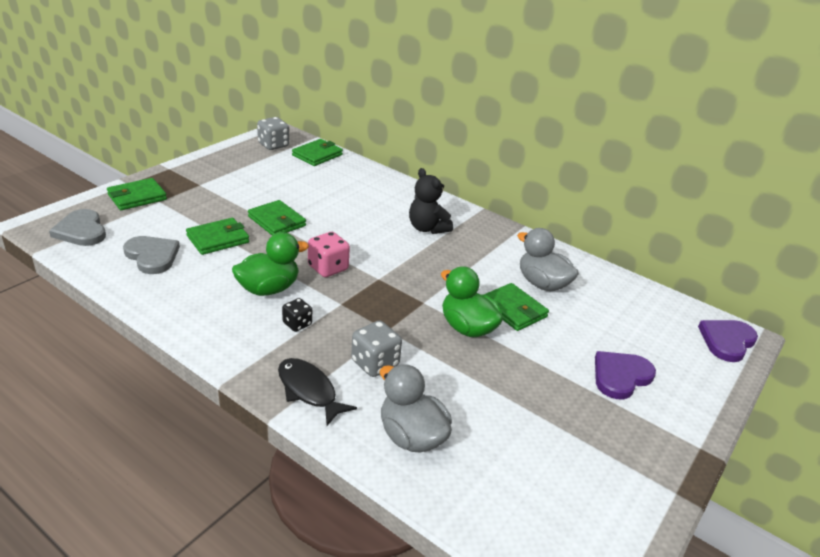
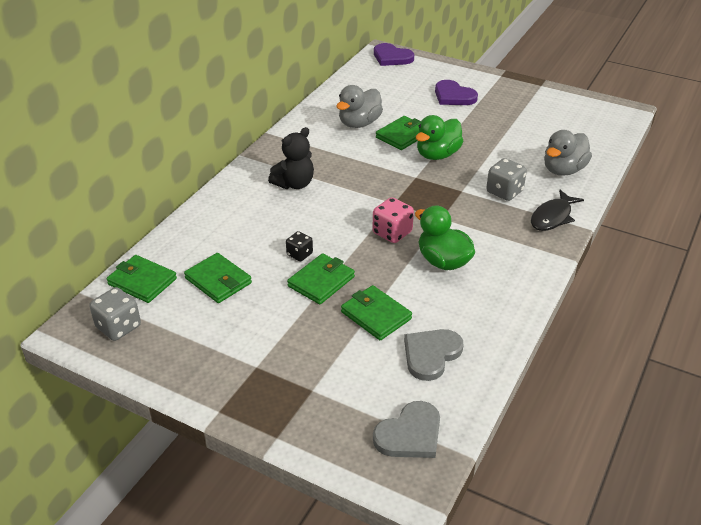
camera: 95 degrees left, 5 degrees up
green wallet [107,178,167,210] -> green wallet moved to [184,253,252,303]
black dice [282,298,312,332] -> black dice moved to [286,231,313,261]

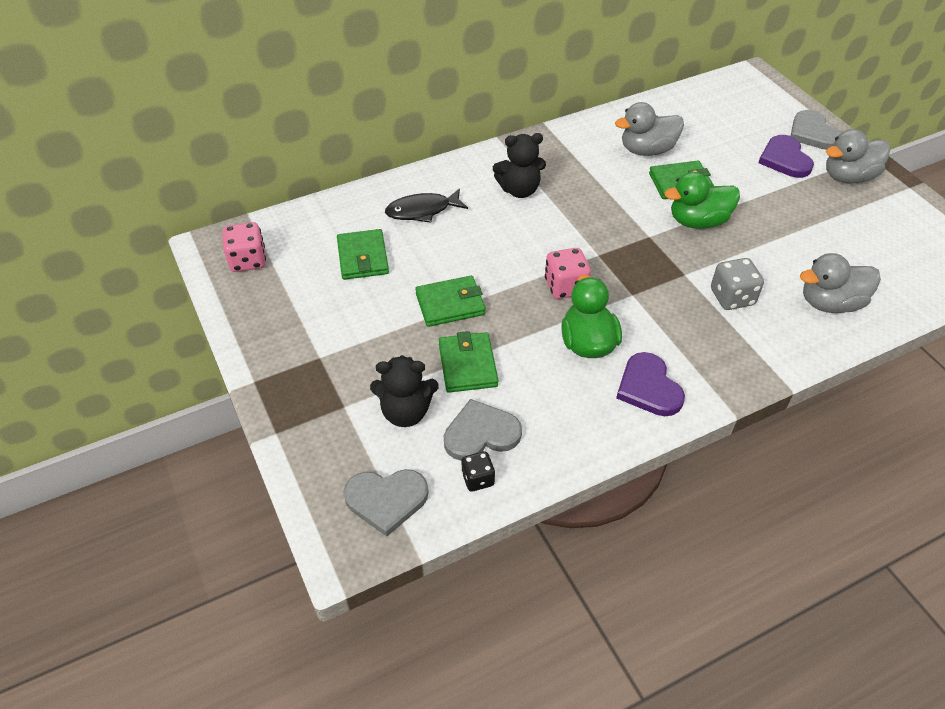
camera: 35 degrees right, 10 degrees up
grey dice [89,287,141,341] -> pink dice [222,222,266,272]
green wallet [106,255,177,303] -> none
black dice [286,231,313,261] -> black dice moved to [461,452,495,492]
purple heart [374,43,414,66] -> purple heart moved to [616,352,685,416]
black fish [531,190,584,231] -> black fish moved to [385,189,468,223]
none -> black teddy bear [370,355,439,427]
none -> grey heart [791,110,841,150]
none -> grey duck [826,129,890,183]

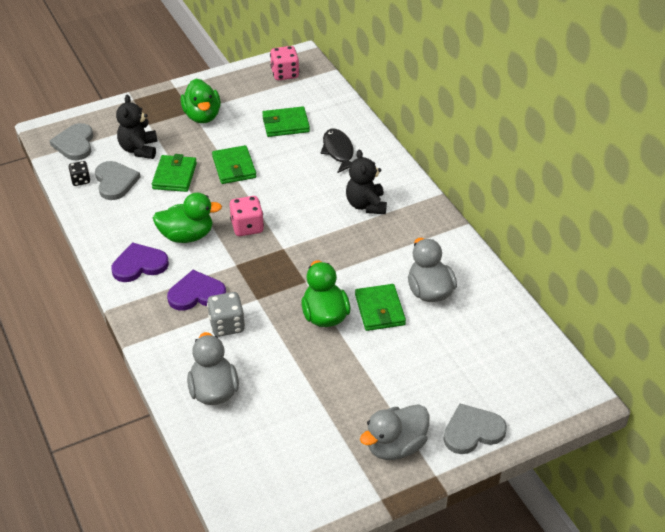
camera: 90 degrees right, 5 degrees down
green wallet [439,331,498,393] -> green wallet turned 75 degrees counterclockwise [152,154,197,192]
purple heart [758,135,814,178] -> purple heart moved to [167,270,226,311]
grey duck [826,129,890,183] -> grey duck turned 105 degrees counterclockwise [360,404,430,460]
none -> green duck [181,79,221,123]

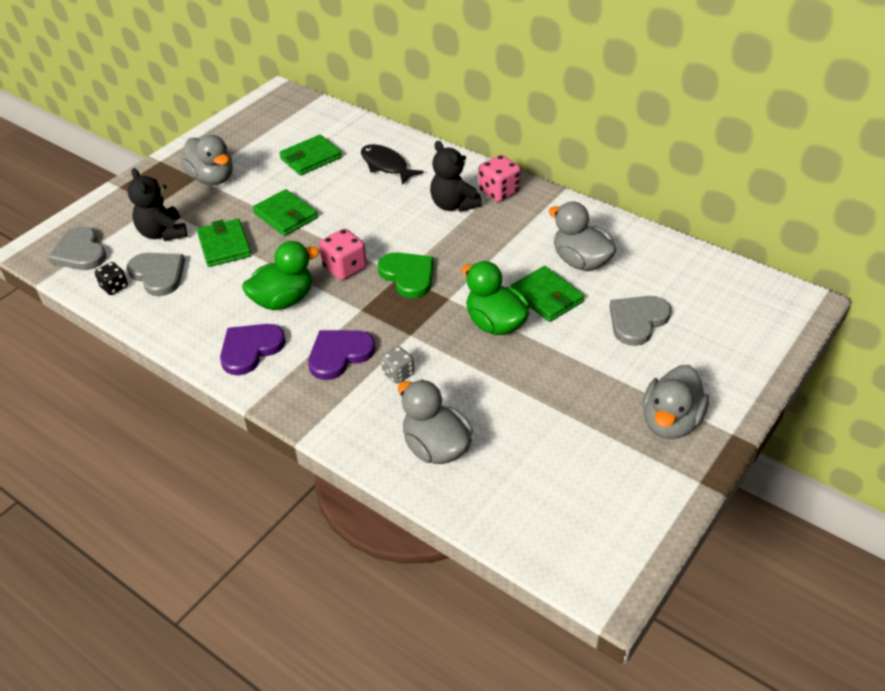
camera: 25 degrees left, 0 degrees up
green duck [181,79,221,123] -> grey duck [181,135,233,185]
grey dice [207,292,245,337] -> grey dice [381,346,414,384], size x0.64
pink dice [270,46,299,80] -> pink dice moved to [479,155,521,202]
grey heart [443,403,507,454] -> grey heart moved to [610,296,671,346]
none -> green heart [378,252,434,298]

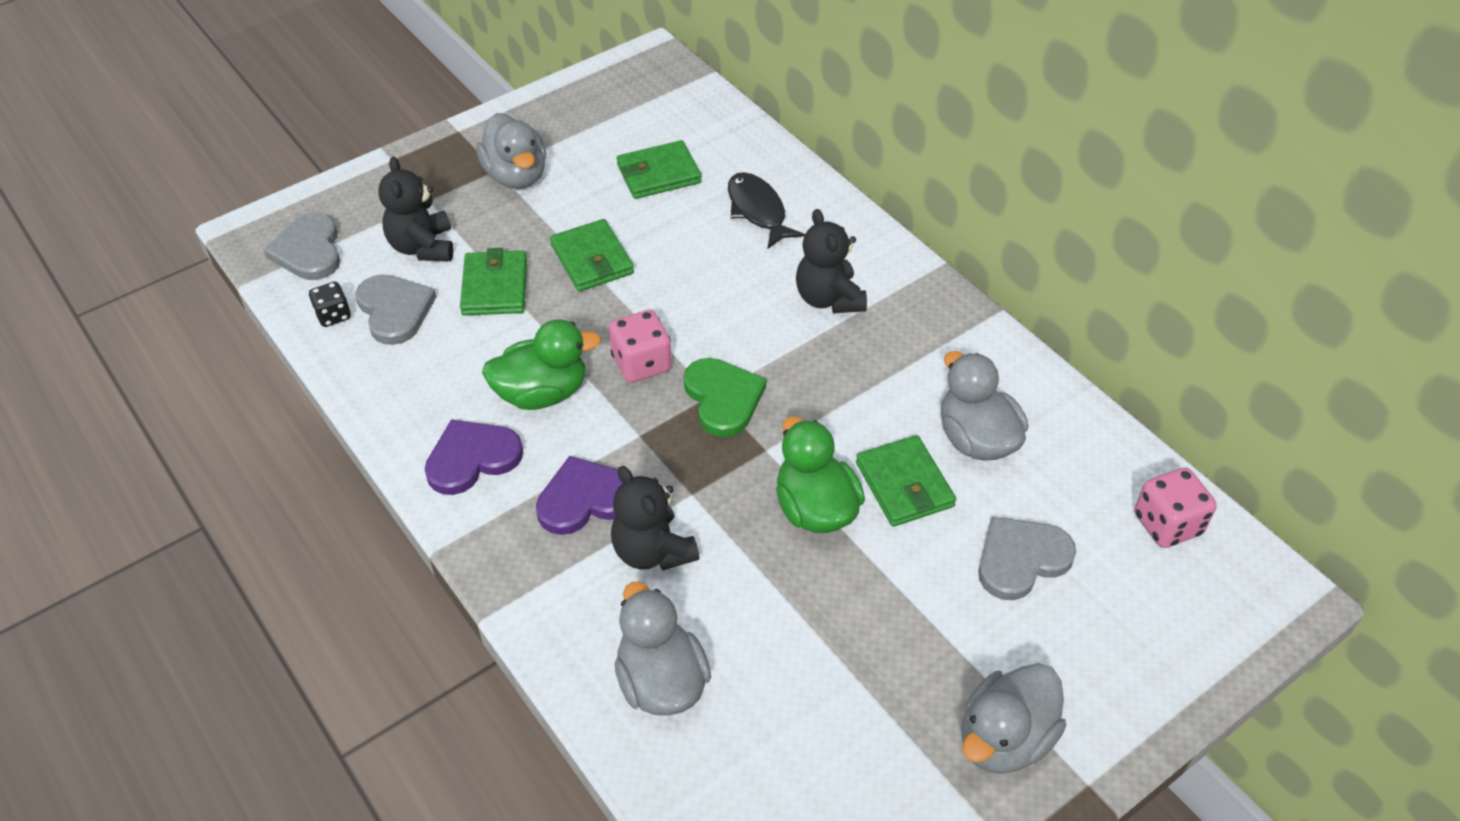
camera: 15 degrees right, 5 degrees up
grey dice [381,346,414,384] -> black teddy bear [611,466,700,571]
pink dice [479,155,521,202] -> pink dice moved to [1134,467,1217,548]

